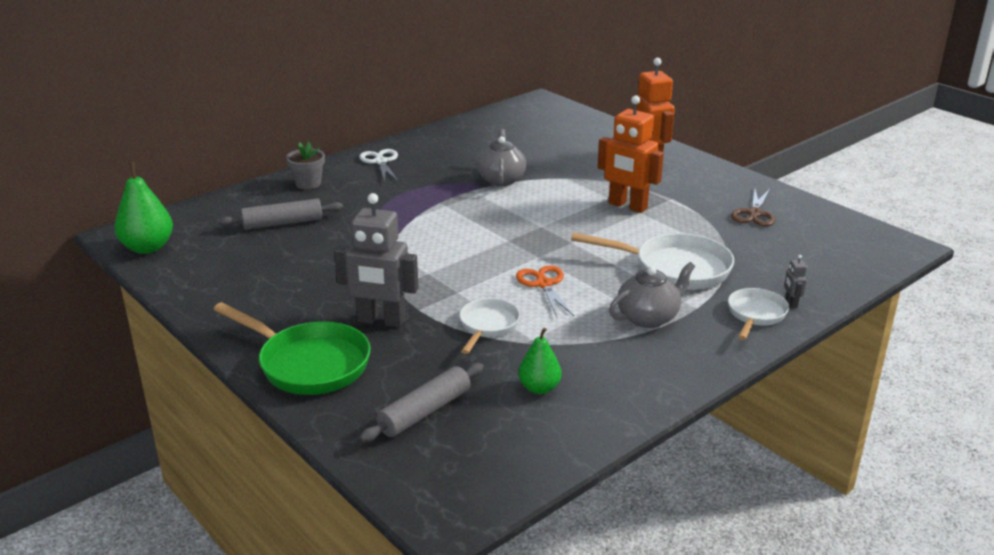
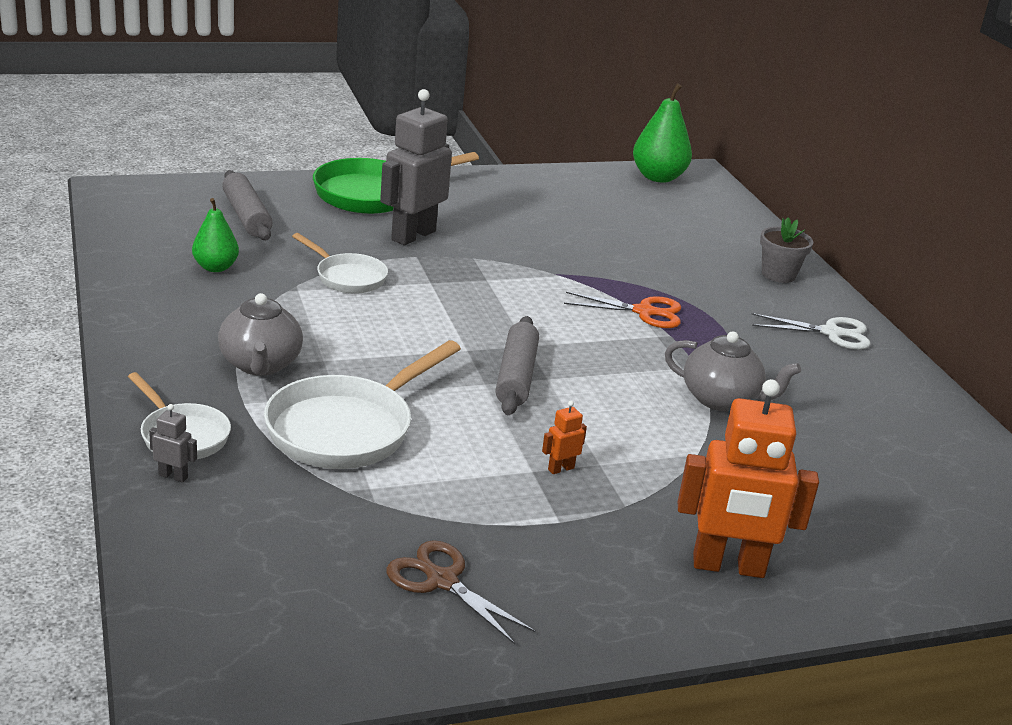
camera: 110 degrees right, 0 degrees up
grey rolling pin [219,199,343,230] -> grey rolling pin moved to [495,316,539,415]
orange scissors [516,265,574,317] -> orange scissors moved to [564,292,681,328]
orange robot [598,95,664,213] -> orange robot [542,401,587,474], size x0.40

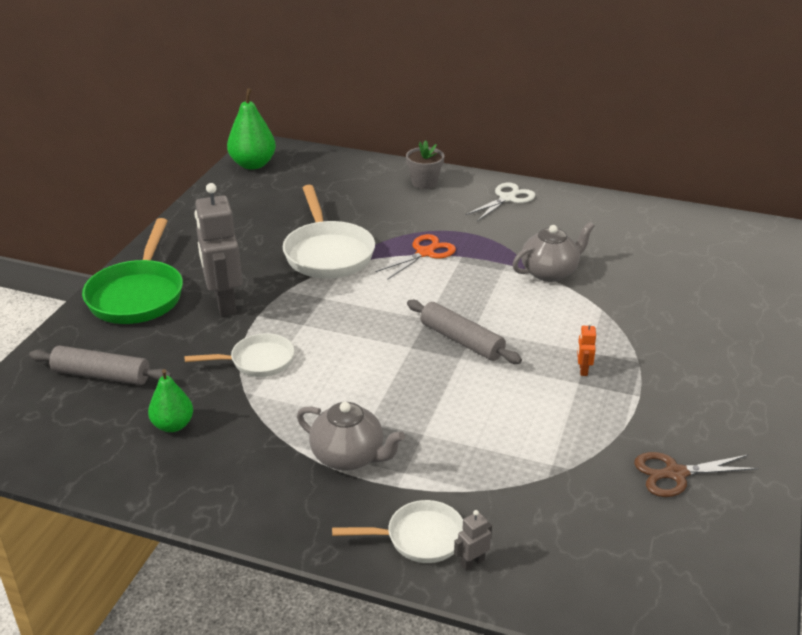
camera: 50 degrees left, 5 degrees up
white pan [264,340,461,469] -> white pan moved to [283,185,375,278]
orange robot [678,379,819,578] -> none

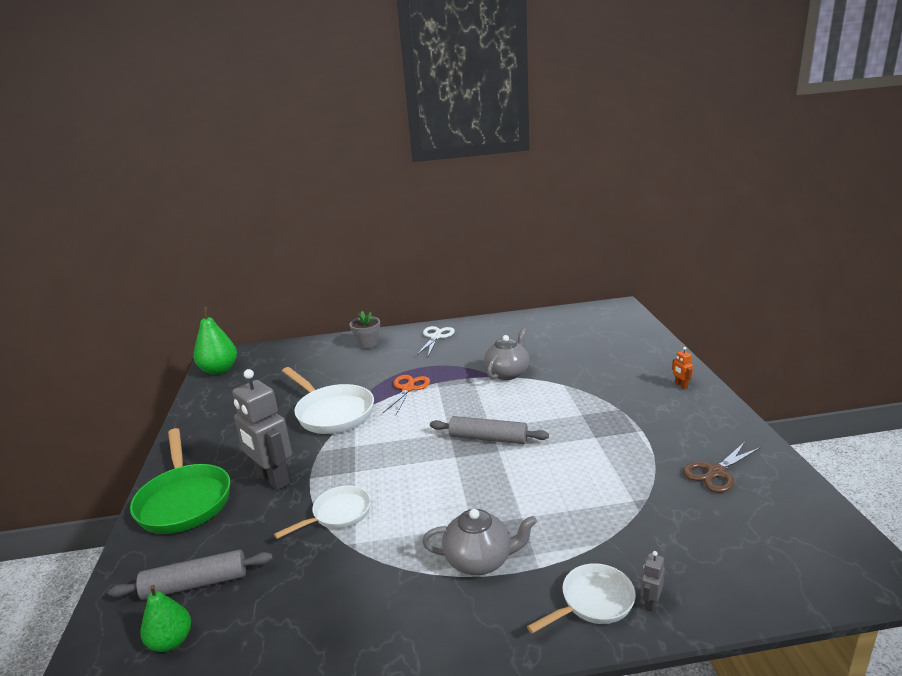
camera: 25 degrees left, 10 degrees down
green pear [148,369,193,432] -> green pear moved to [141,585,191,652]
orange robot [577,321,596,376] -> orange robot moved to [672,347,693,389]

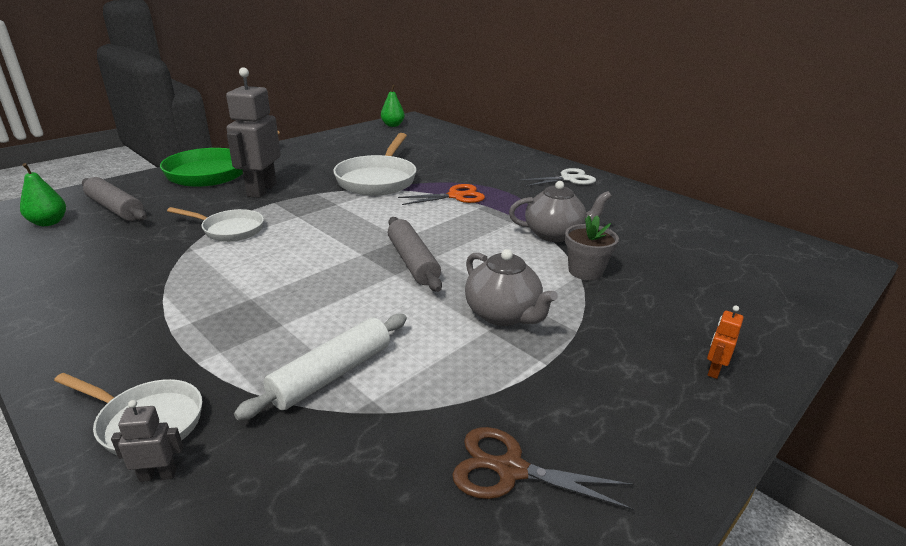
camera: 50 degrees right, 5 degrees up
green pear [194,307,237,375] -> green pear [381,85,405,127], size x0.63
grey flower pot [349,311,380,349] -> grey flower pot moved to [565,215,619,280]
grey teapot [422,509,537,575] -> grey teapot moved to [465,249,558,326]
none -> white rolling pin [234,314,407,420]

